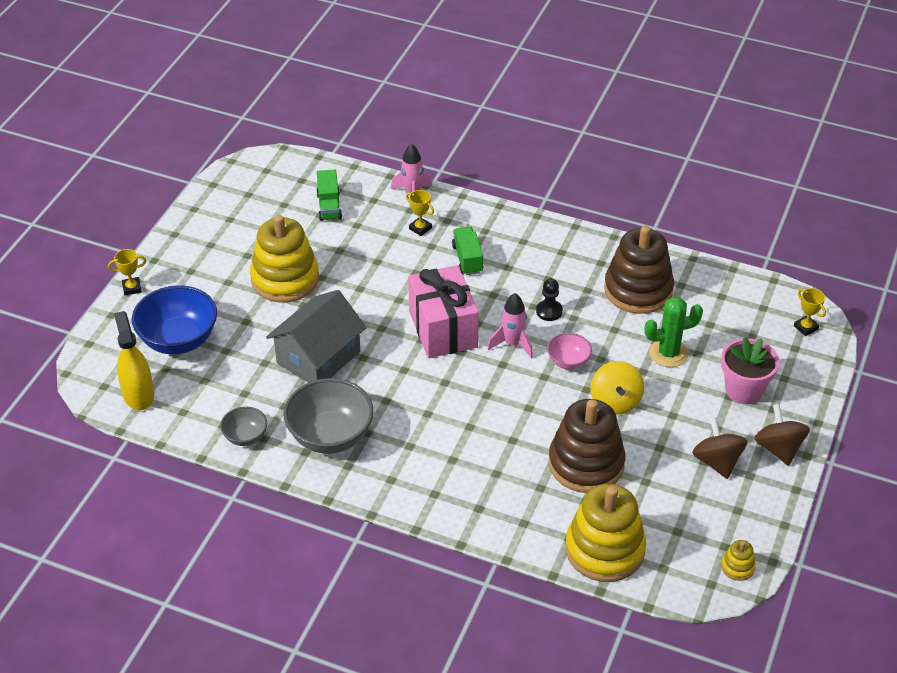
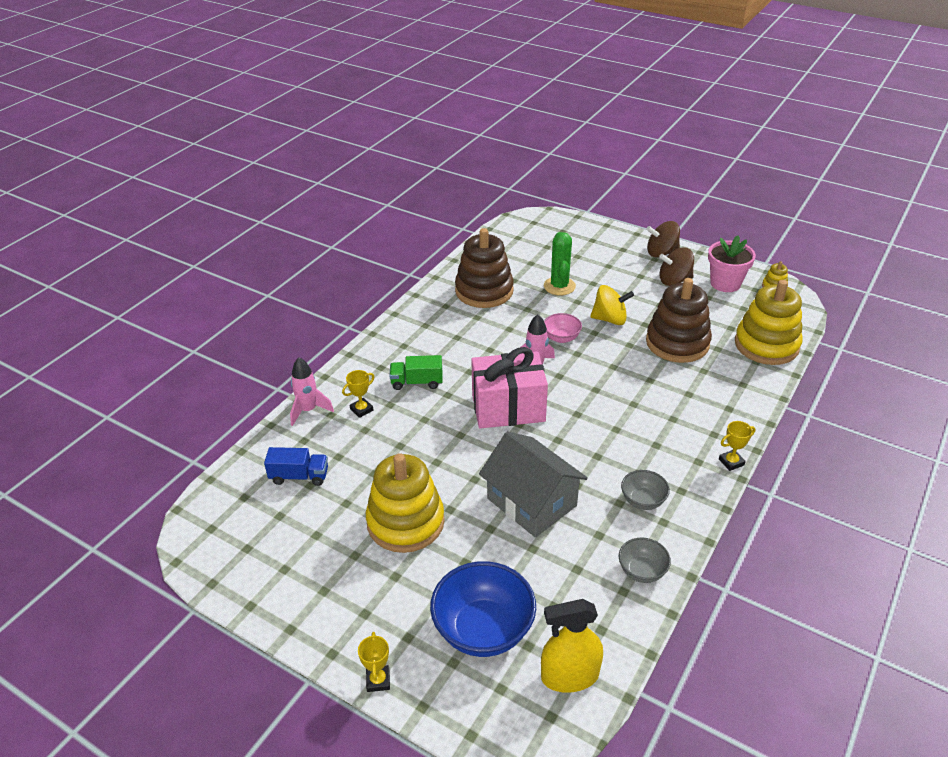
camera: 80 degrees left, 5 degrees down
grey bowl [283,378,374,454] -> grey bowl [621,470,670,510], size x0.52
green truck [316,169,342,221] -> blue truck [264,447,328,486]
black pawn [536,279,563,321] -> none
pink flower pot [721,337,779,404] -> pink flower pot moved to [708,236,756,292]
yellow trophy [794,288,826,336] -> yellow trophy moved to [719,421,755,471]

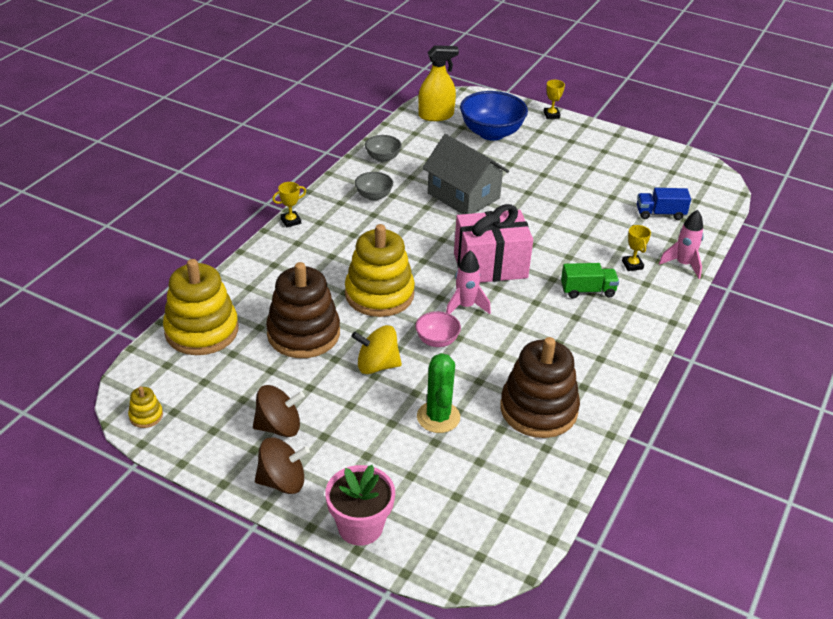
camera: 175 degrees right, 0 degrees up
yellow trophy [342,370,374,418] -> yellow trophy turned 60 degrees counterclockwise [622,225,651,271]
yellow stacking toy [366,453,445,553] -> yellow stacking toy moved to [345,224,415,317]
pink flower pot [708,236,756,292] -> pink flower pot moved to [325,465,395,546]

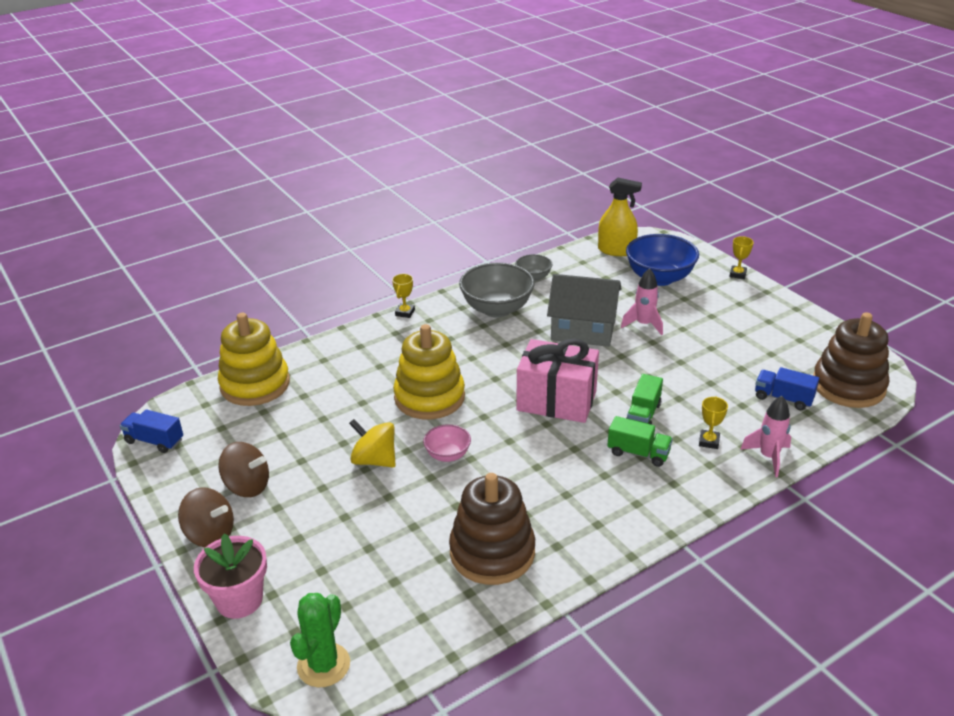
camera: 30 degrees right, 5 degrees down
yellow stacking toy [128,386,163,428] -> blue truck [120,409,183,453]
brown stacking toy [266,262,340,358] -> brown stacking toy moved to [813,312,889,408]
yellow trophy [272,182,306,227] -> yellow trophy turned 75 degrees counterclockwise [392,274,415,318]
grey bowl [355,172,393,201] -> grey bowl [459,263,535,317], size x1.91
green cactus [417,353,460,433] -> green cactus moved to [290,593,350,687]
grey house [422,134,509,214] -> grey house turned 60 degrees counterclockwise [547,274,621,347]
pink rocket [446,250,491,314] -> pink rocket moved to [621,268,663,335]
none -> green truck [626,374,663,425]

